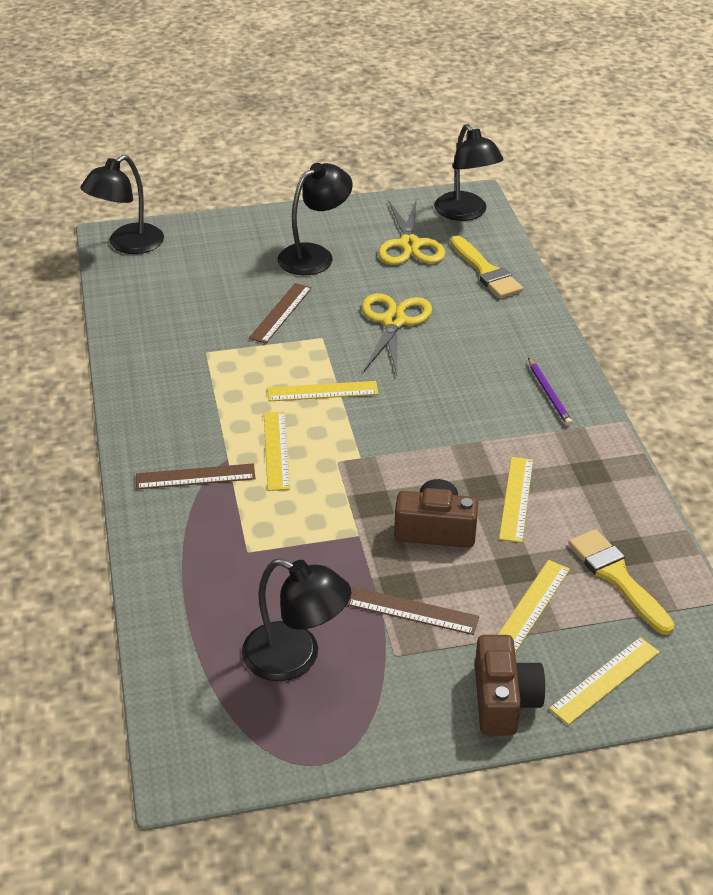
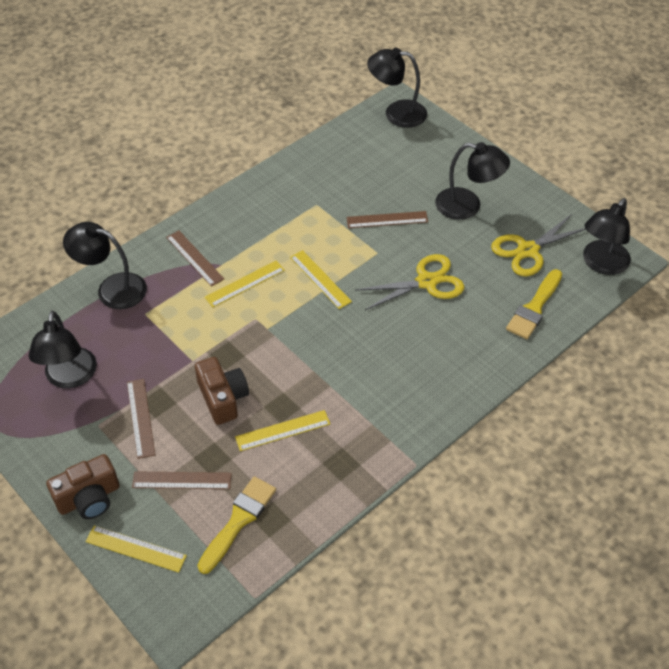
camera: 60 degrees right, 10 degrees up
yellow ruler [498,560,570,653] -> brown ruler [132,471,232,489]
purple pencil [528,358,573,426] -> none
none -> black lamp [63,222,147,309]

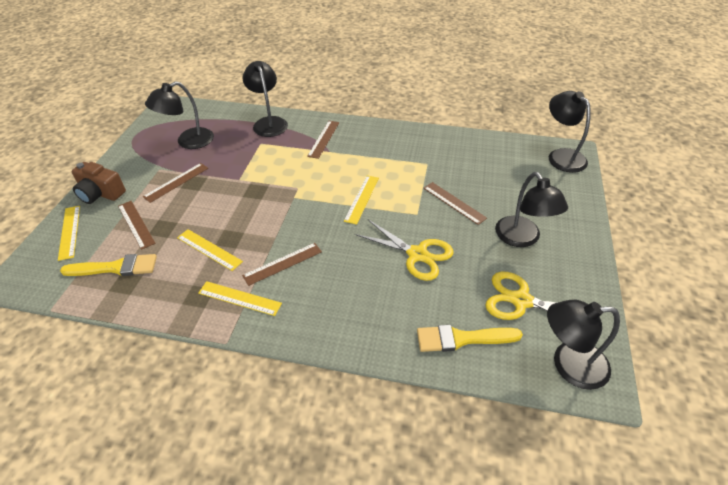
camera: 55 degrees right, 5 degrees down
brown camera [195,357,249,425] -> none
yellow ruler [205,261,285,307] -> yellow ruler moved to [198,281,282,316]
none -> brown ruler [242,243,322,286]

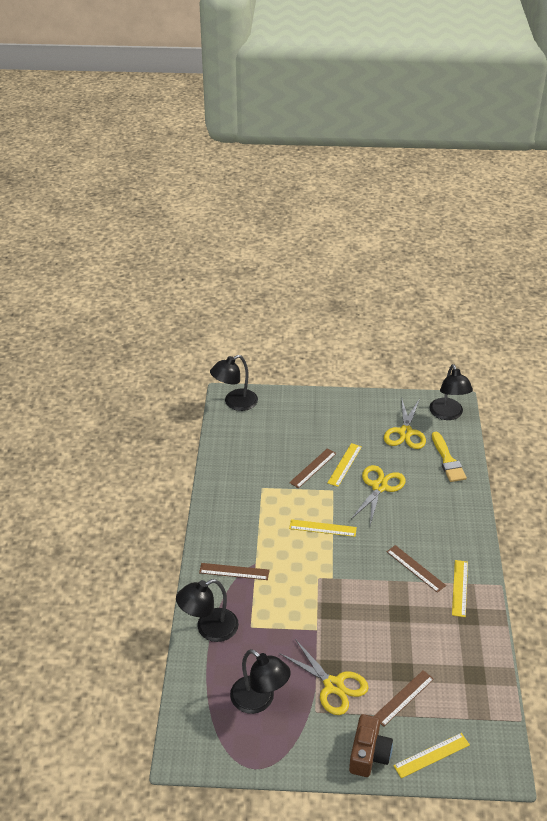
camera: 100 degrees left, 5 degrees down
yellow brush [60,254,157,276] -> none
brown ruler [143,163,208,203] -> yellow scissors [279,639,369,715]
yellow ruler [177,229,243,271] -> yellow ruler moved to [327,443,362,487]
black lamp [495,172,568,247] -> none

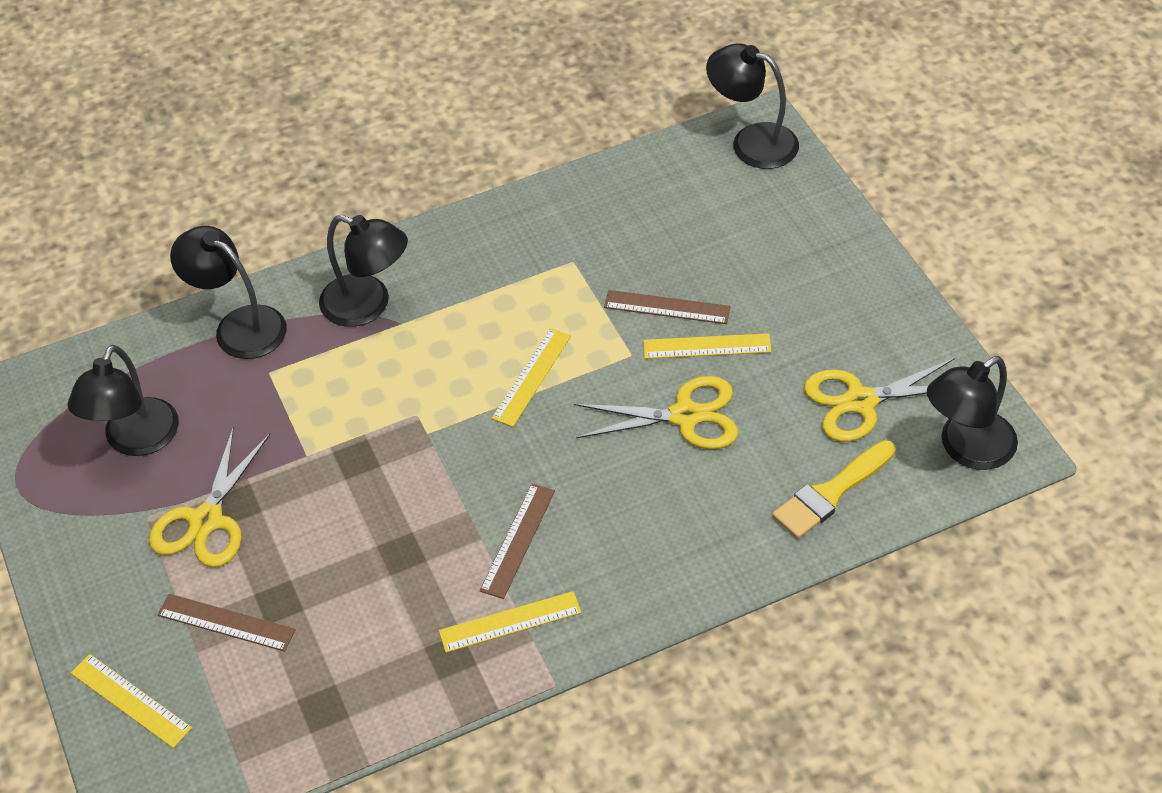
camera: 65 degrees right, 10 degrees up
brown ruler [199,563,269,580] -> black lamp [319,215,408,327]
yellow ruler [289,519,357,537] -> yellow ruler turned 45 degrees clockwise [491,328,571,427]
brown camera [349,714,393,777] -> none

